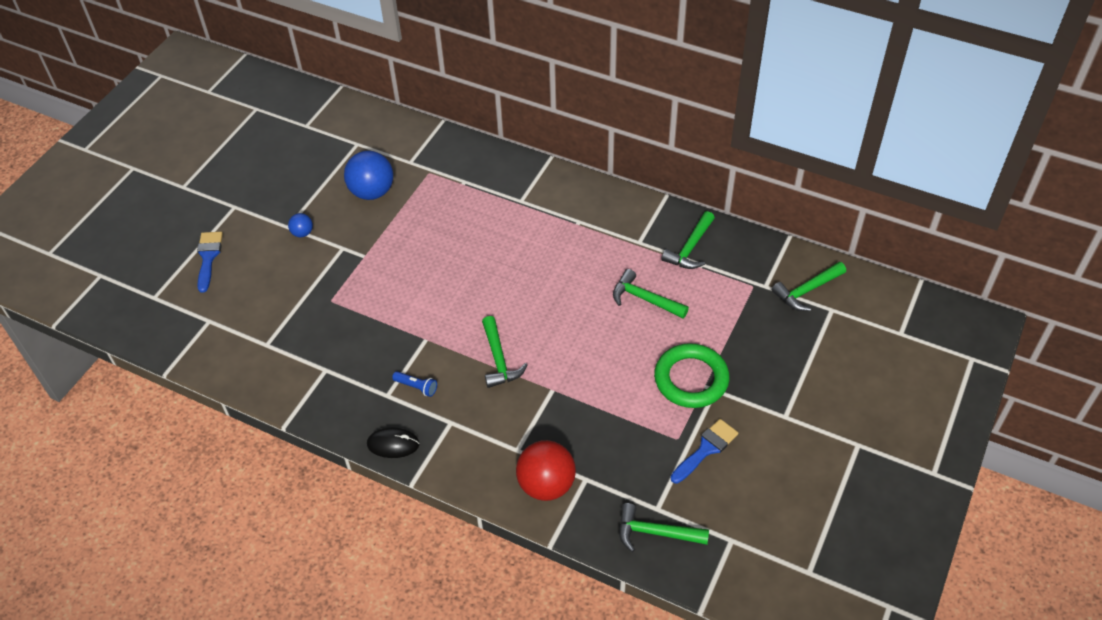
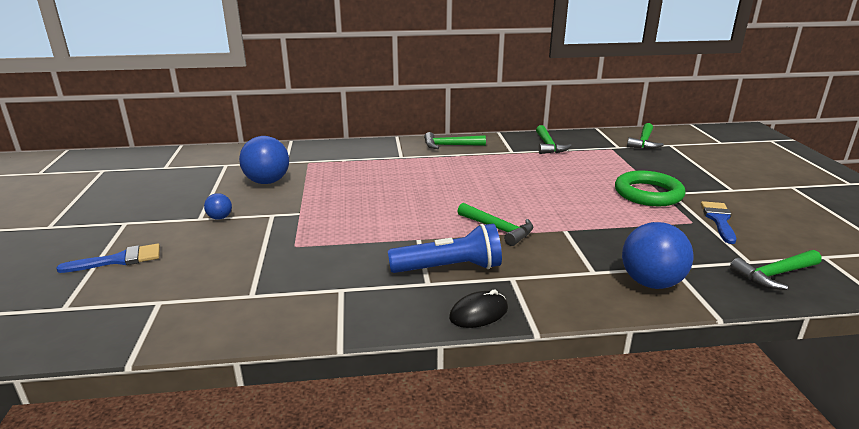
camera: 35 degrees left, 25 degrees down
blue brush [197,232,223,293] -> blue brush turned 105 degrees clockwise [56,244,160,273]
blue flashlight [392,371,437,397] -> blue flashlight [388,223,502,273], size x2.14
red ball [516,440,576,501] -> blue ball [622,222,694,289]
green hammer [613,269,689,318] -> green hammer moved to [424,132,486,149]

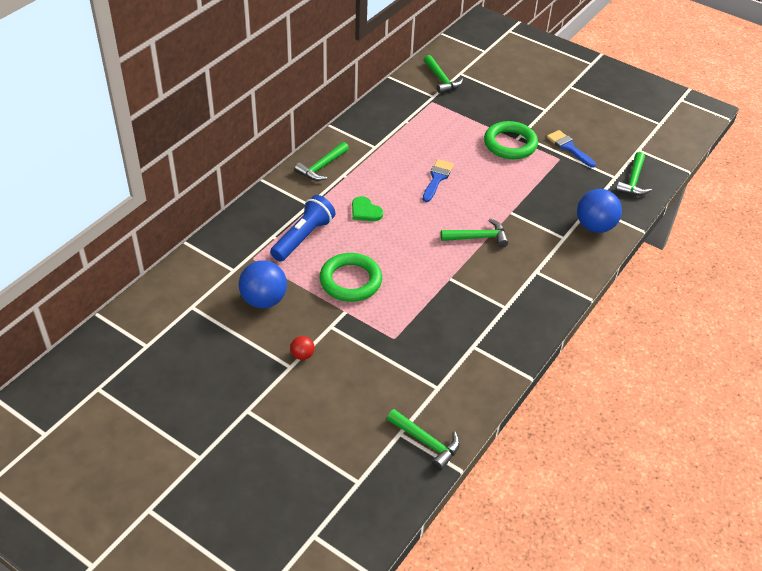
camera: 50 degrees left, 20 degrees up
blue brush [56,244,160,273] -> blue brush moved to [423,159,454,202]
blue ball [204,193,232,220] -> red ball [290,336,315,360]
blue flashlight [388,223,502,273] -> blue flashlight moved to [270,195,335,261]
black mouse [449,290,508,328] -> none
green hammer [536,125,572,154] -> green hammer moved to [387,409,460,470]
none -> green ring [319,253,382,302]
none -> green heart [352,196,383,221]

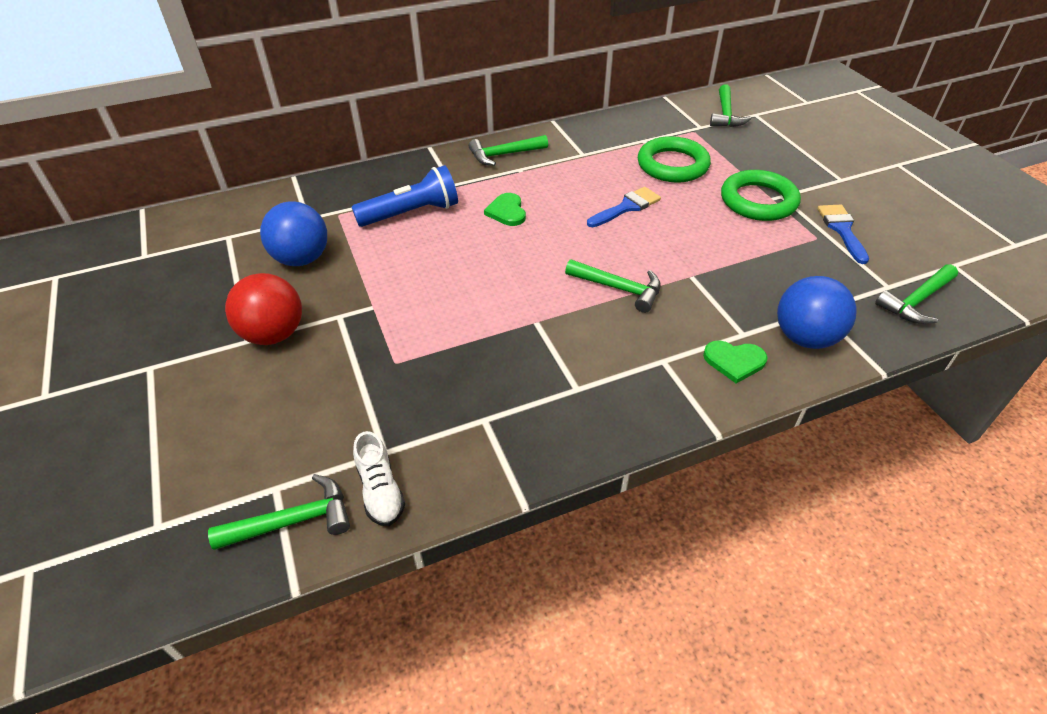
camera: 35 degrees right, 0 degrees up
red ball [290,336,315,360] -> red ball [225,273,302,345], size x2.07
green ring [319,253,382,302] -> green ring moved to [638,136,711,183]
green hammer [387,409,460,470] -> green hammer turned 90 degrees counterclockwise [208,474,350,550]
none -> white shoe [353,431,405,526]
none -> green heart [703,340,768,383]

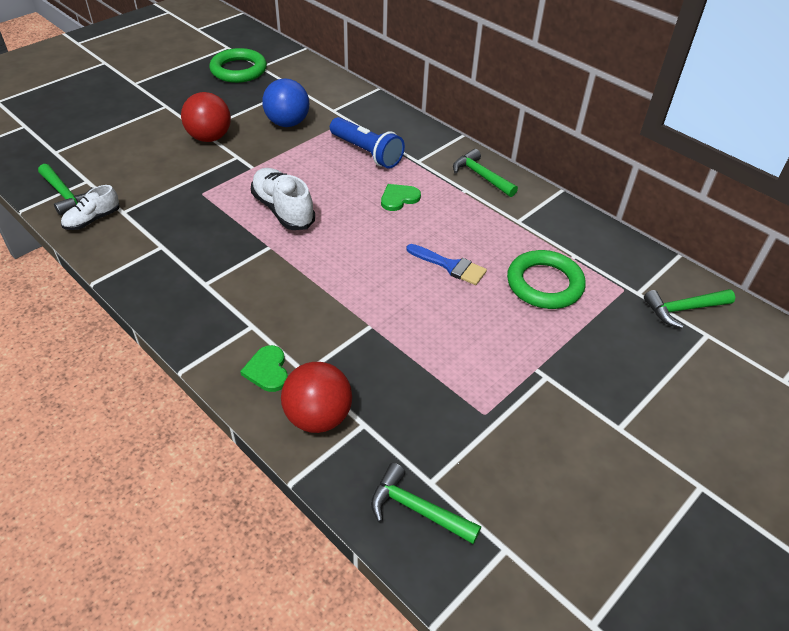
camera: 65 degrees right, 0 degrees up
green hammer [565,259,661,313] -> none
green ring [721,170,801,221] -> green ring moved to [209,48,267,83]
blue ball [777,276,857,349] -> red ball [281,362,352,433]
blue brush [817,205,869,264] -> none
none -> white shoe [251,168,315,230]

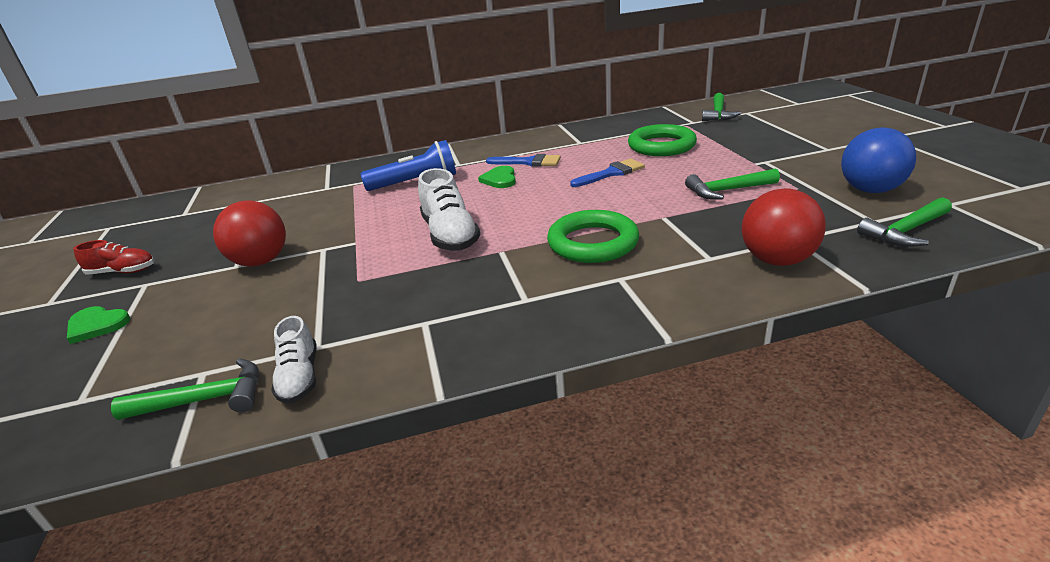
camera: 55 degrees left, 15 degrees down
green ring [209,48,267,83] -> green ring moved to [547,210,639,263]
green heart [240,345,288,392] -> green heart moved to [67,306,130,344]
white shoe [251,168,315,230] -> white shoe turned 105 degrees counterclockwise [418,168,480,251]
blue ball [262,79,309,127] -> blue ball moved to [841,127,916,193]
green hammer [453,149,518,197] -> green hammer moved to [685,168,780,199]
none -> red shoe [73,240,155,275]
none -> blue brush [486,154,561,167]

